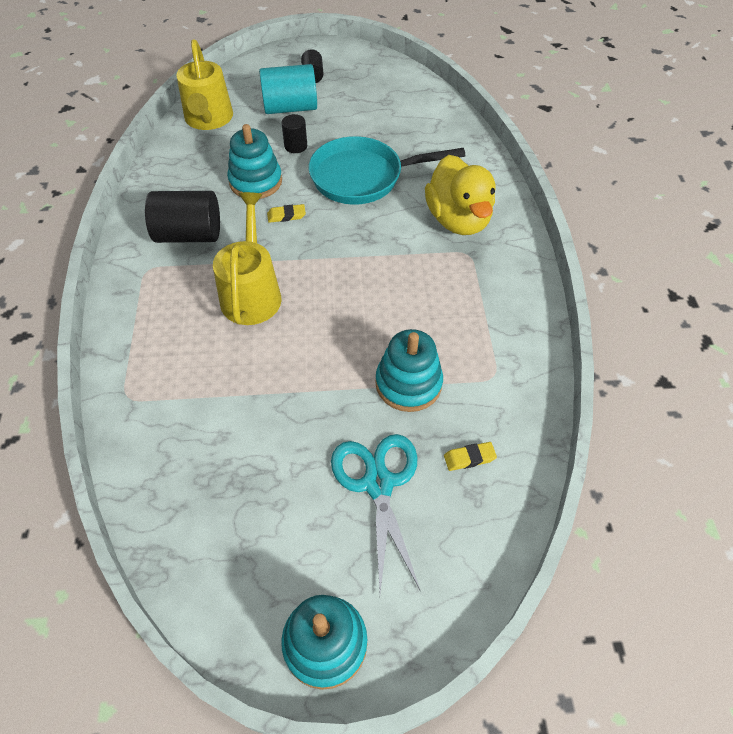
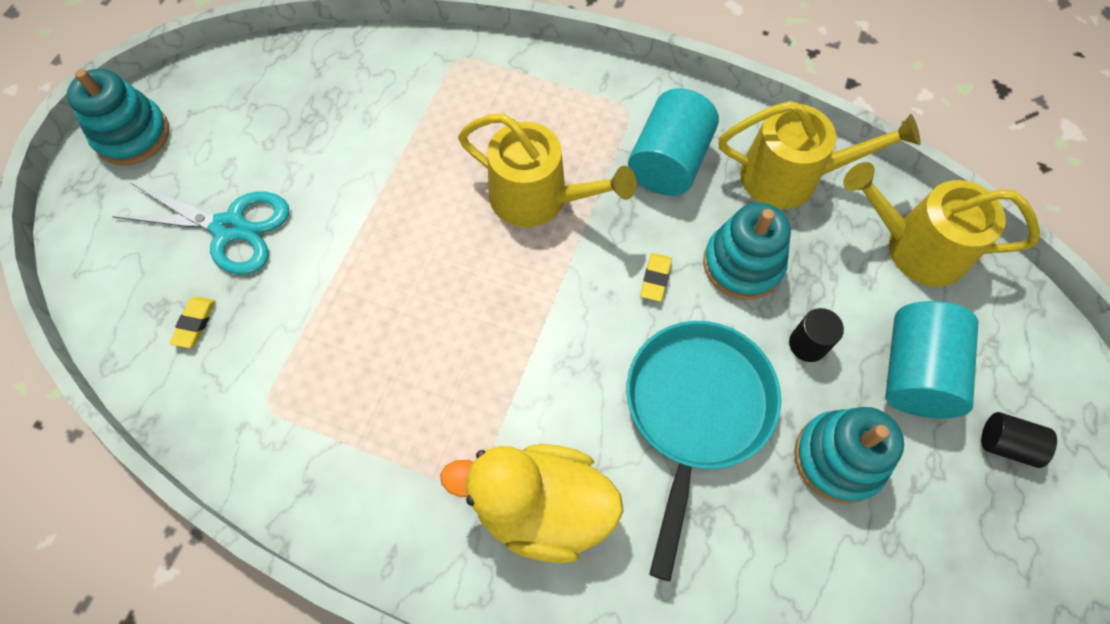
camera: 115 degrees right, 10 degrees up
black cylinder [145,191,220,243] -> turquoise cylinder [628,88,719,196]
turquoise stacking toy [375,329,443,412] -> turquoise stacking toy moved to [794,407,904,504]
none -> yellow watering can [719,101,920,209]

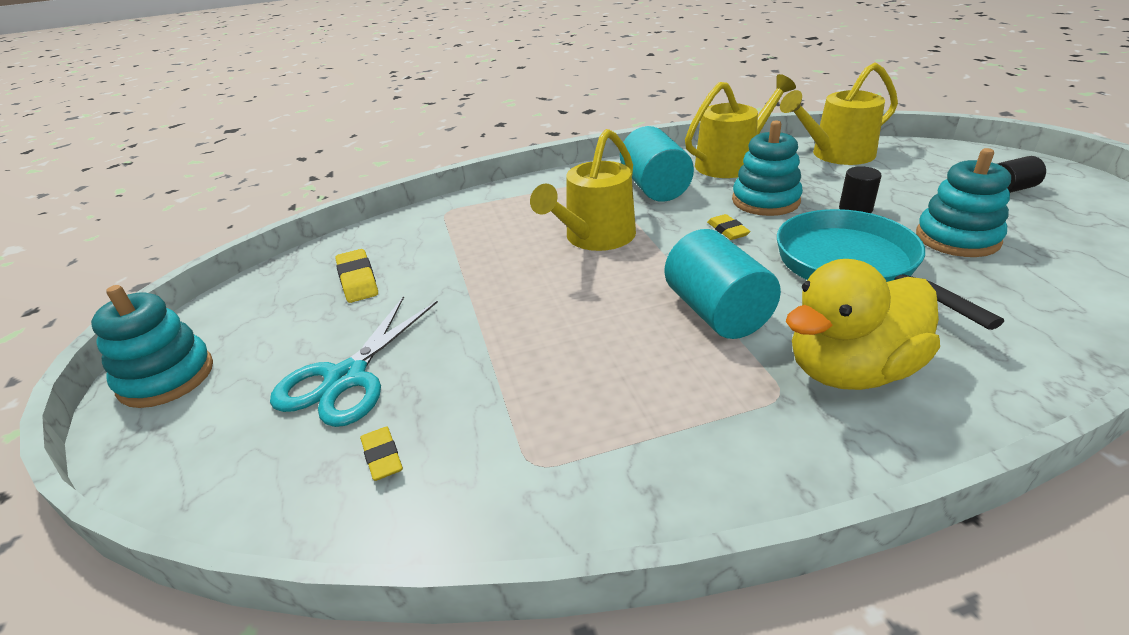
camera: 35 degrees left, 30 degrees down
turquoise scissors [112,183,289,275] -> turquoise scissors turned 135 degrees clockwise [270,296,438,427]
yellow watering can [458,114,636,227] -> yellow watering can turned 135 degrees clockwise [530,129,636,251]
turquoise cylinder [885,301,979,418] -> turquoise cylinder moved to [664,229,781,339]
none -> yellow eraser [335,249,378,303]

